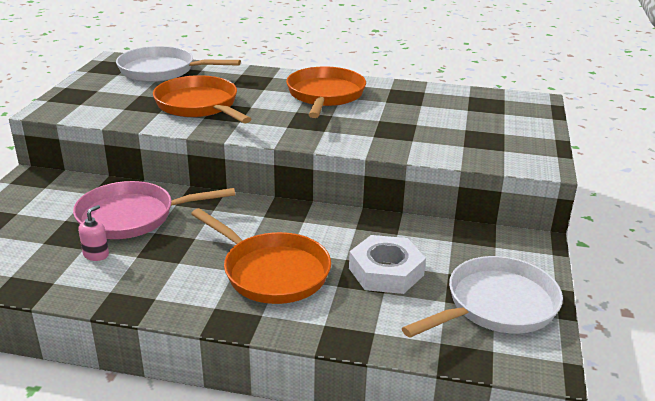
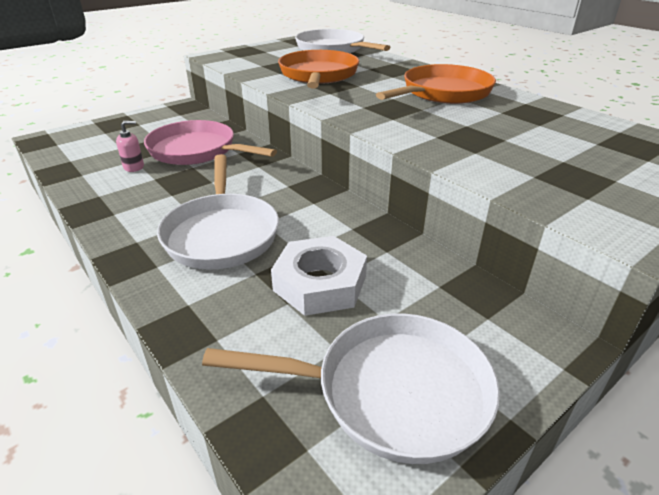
camera: 40 degrees right, 5 degrees up
orange pan [191,208,331,304] -> white pan [157,154,279,270]

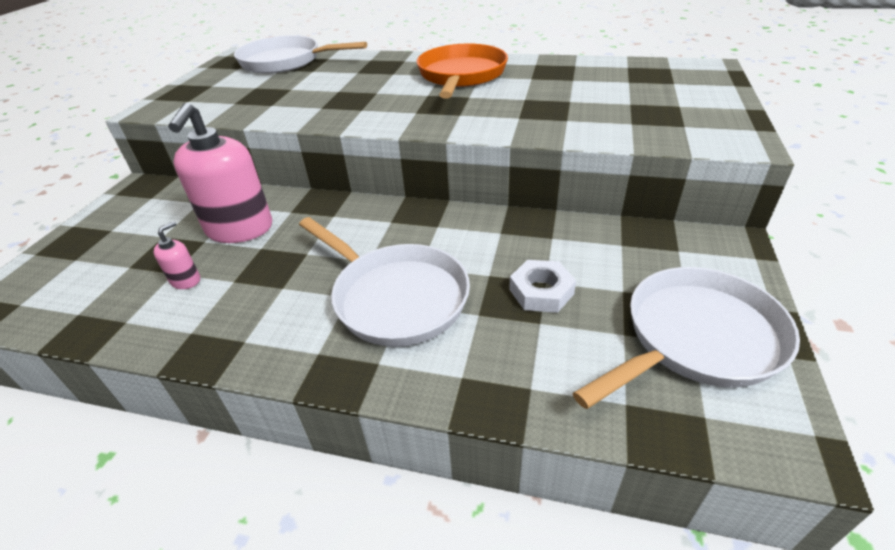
camera: 35 degrees left, 5 degrees up
pink pan [144,120,277,165] -> pink soap dispenser [168,102,272,243]
white nut [271,236,367,316] -> white nut [509,260,576,313], size x0.66
orange pan [278,50,359,88] -> none

